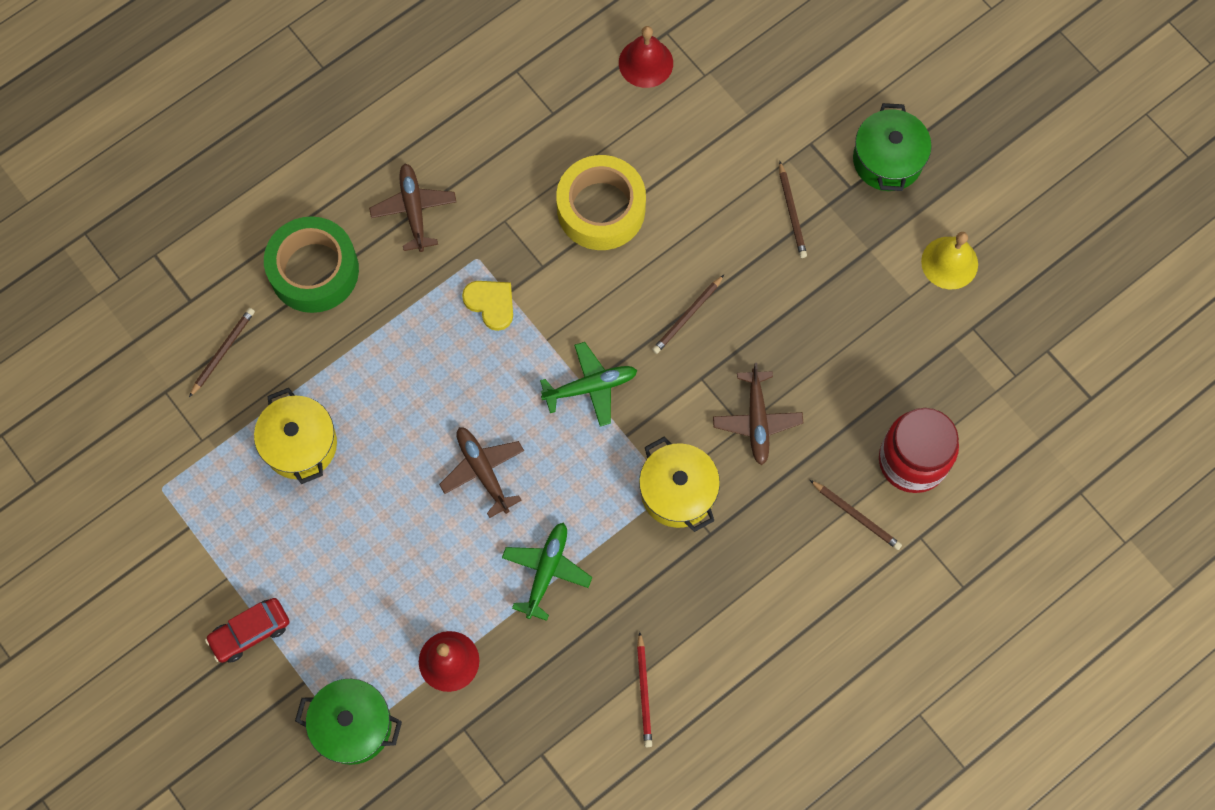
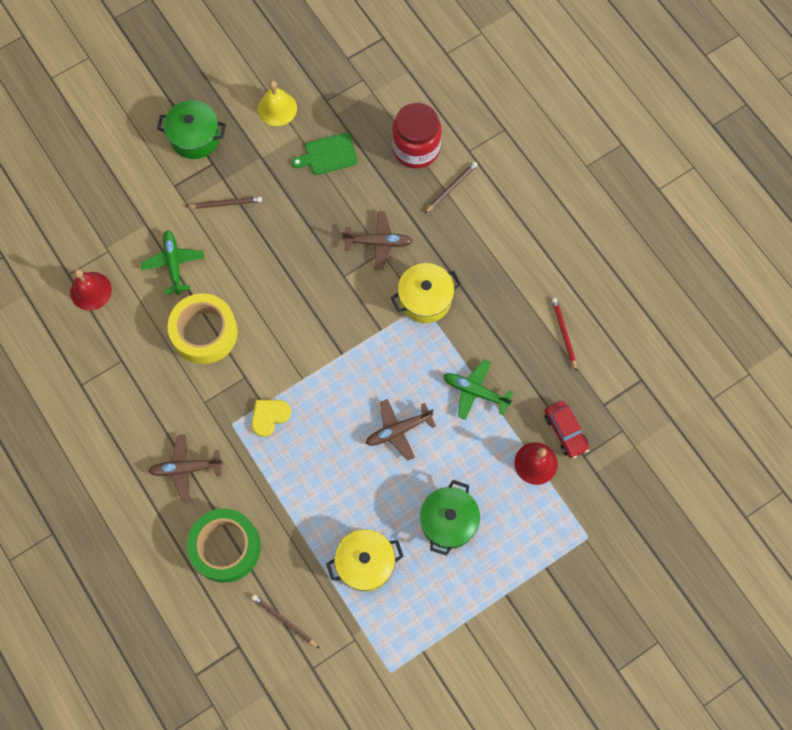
camera: 85 degrees left, 0 degrees up
red car [205,598,289,663] -> red car moved to [545,401,589,459]
green pot [295,679,402,765] -> green pot moved to [420,480,480,556]
green plane [540,342,637,426] -> green plane moved to [141,230,204,295]
red pencil [637,632,652,747] -> red pencil turned 105 degrees counterclockwise [552,298,577,372]
brown pencil [652,275,724,354] -> none
none -> green cutting board [292,133,358,175]

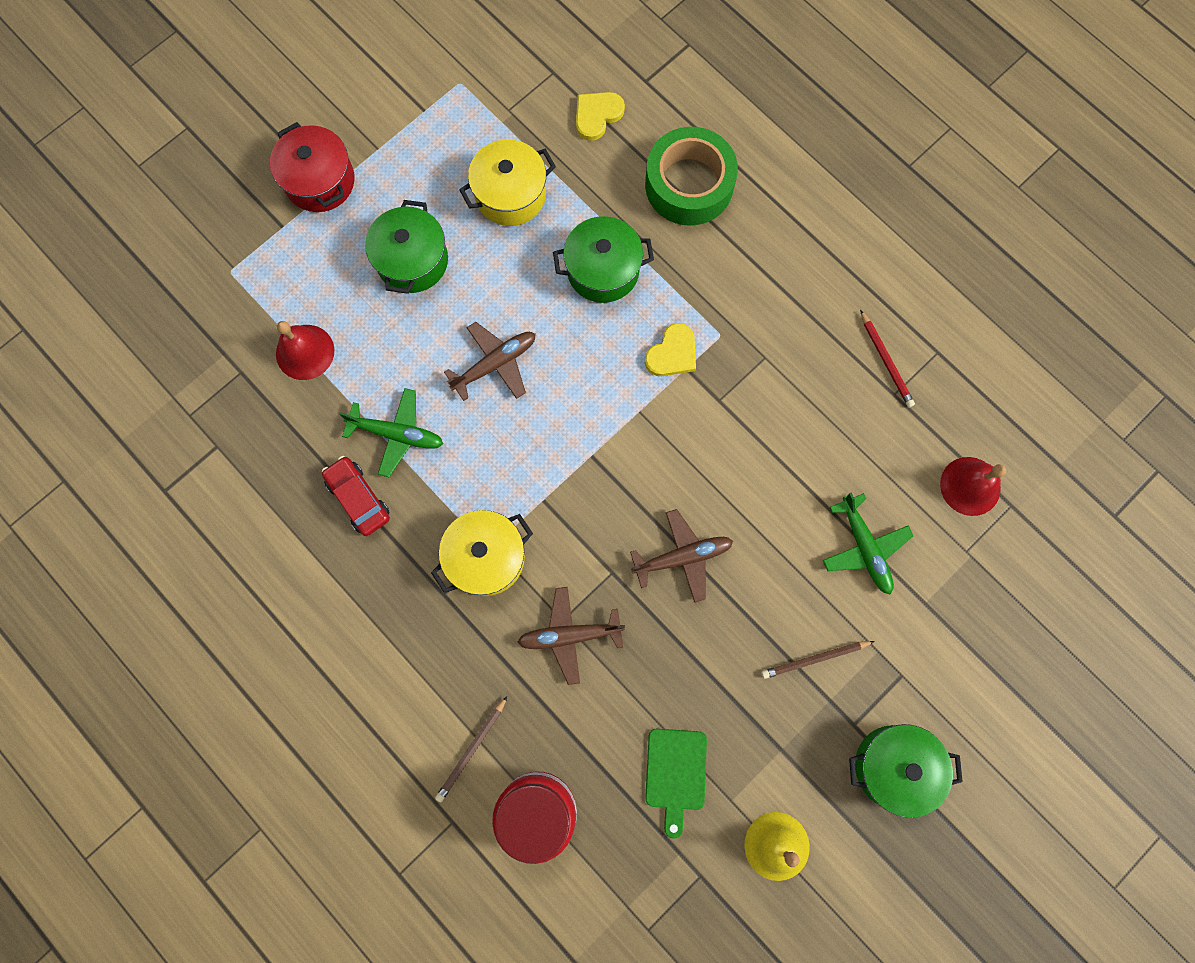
camera: 170 degrees right, 5 degrees up
brown plane [148,435,223,501] -> brown plane moved to [630,509,733,603]
yellow tape [167,293,238,364] -> none
brown pencil [251,595,320,649] -> yellow heart [576,92,625,141]
green cutting board [292,133,358,175] -> green cutting board turned 120 degrees clockwise [645,729,707,839]
red car [545,401,589,459] -> red car moved to [322,456,390,536]
red pencil [552,298,577,372] -> red pencil moved to [860,310,915,407]
none -> red pot [270,122,355,212]
none -> green pot [553,216,654,303]

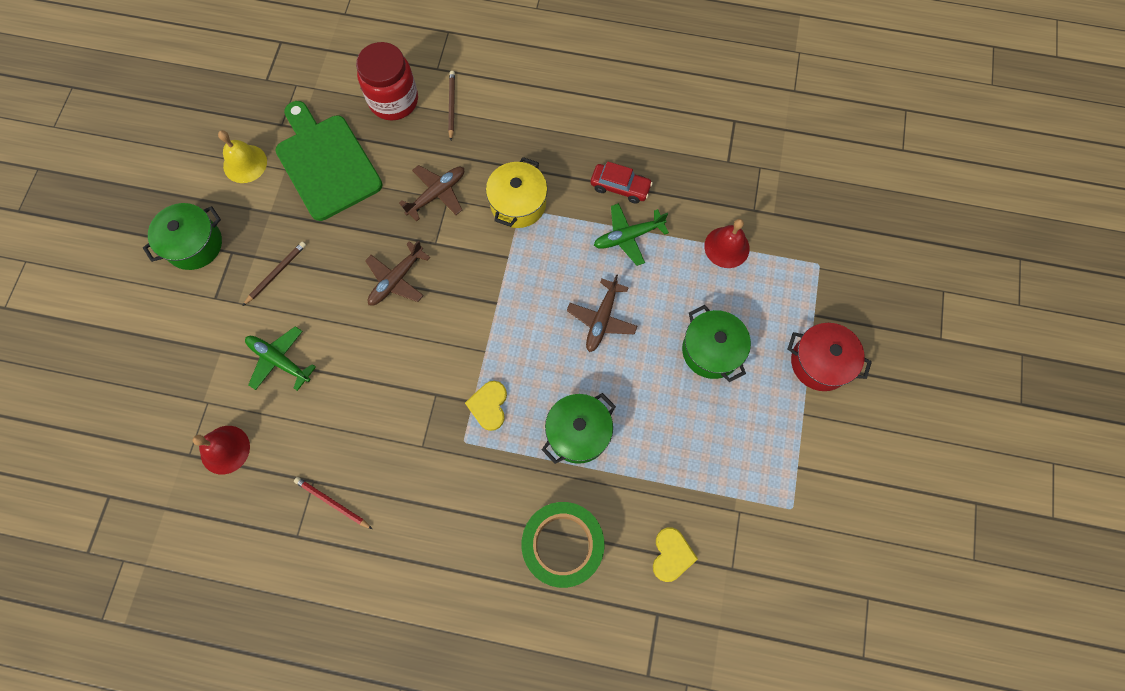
camera: 145 degrees right, 5 degrees down
yellow pot [459,139,556,226] -> none
green cutting board [645,729,707,839] -> green cutting board [275,101,382,221], size x1.92

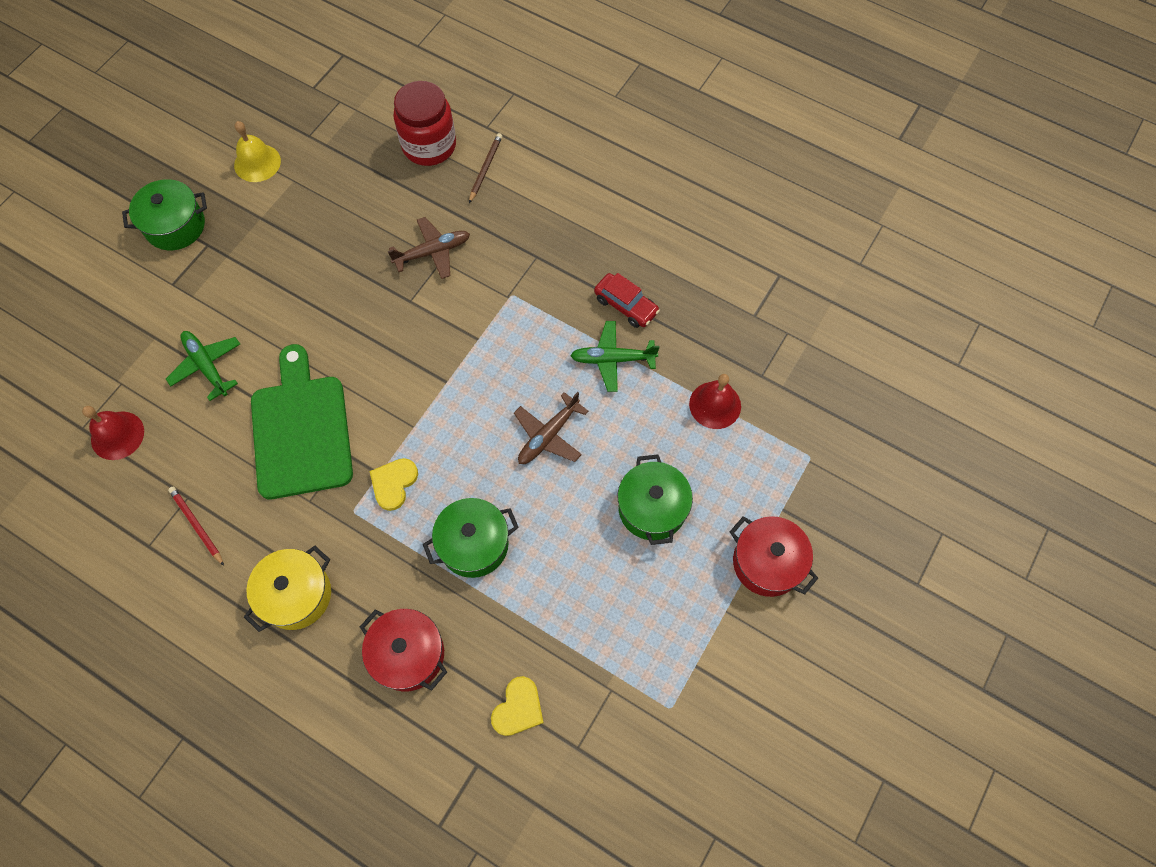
camera: 20 degrees right, 5 degrees down
brown pencil [243,242,306,306] -> none
green cutting board [275,101,382,221] -> green cutting board moved to [251,344,353,499]
brown plane [365,240,430,306] -> none
yellow pot [486,157,548,228] -> yellow pot moved to [244,546,331,632]
green tape [521,502,604,588] -> red pot [360,609,447,691]

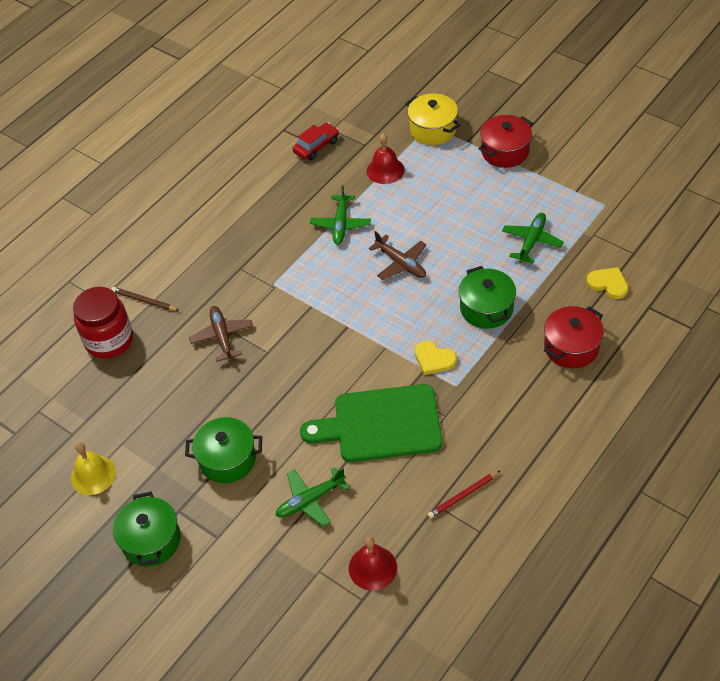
camera: 80 degrees left, 15 degrees down
yellow pot [244,546,331,632] -> yellow pot moved to [405,94,461,145]
red car [594,273,660,328] -> red car moved to [293,123,339,160]
green pot [617,454,693,545] -> green pot moved to [185,417,262,483]
none -> green plane [502,213,564,263]

